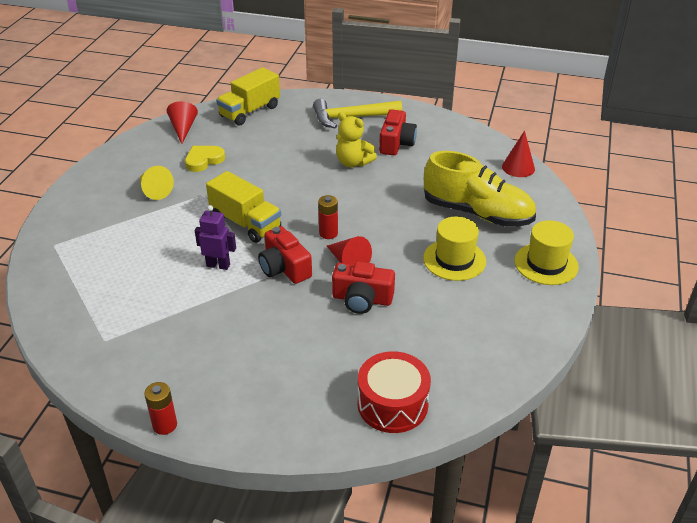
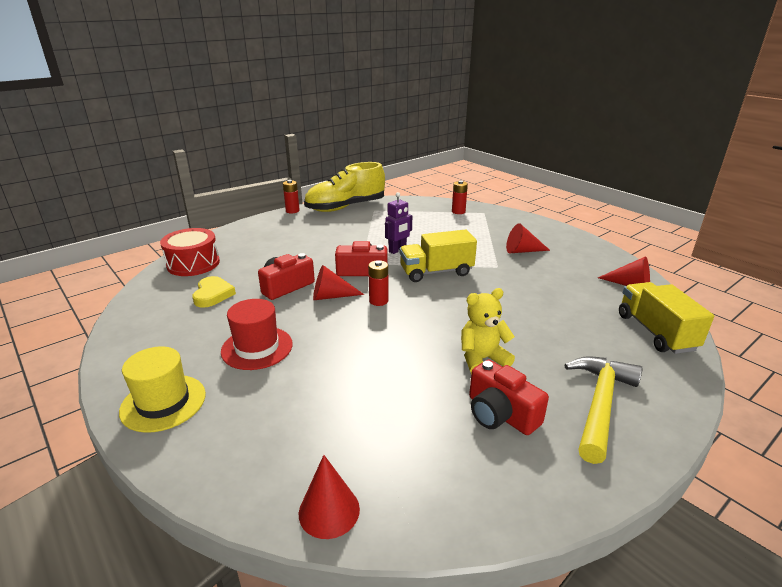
camera: 125 degrees right, 10 degrees down
yellow cone [140,166,174,200] -> red cone [506,223,550,253]
yellow heart [185,146,225,172] -> yellow heart moved to [192,276,236,308]
yellow hat [423,216,486,281] -> red hat [221,299,293,370]
yellow shoe [424,151,536,227] -> yellow shoe moved to [304,162,385,212]
none -> red battery [452,181,468,214]

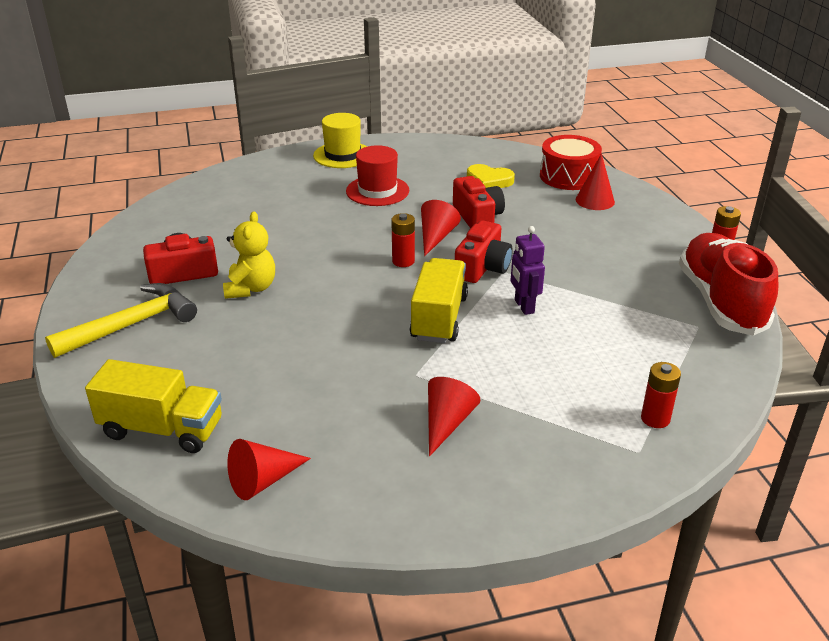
camera: 115 degrees right, 5 degrees up
red cone [299,455,360,539] -> red cone moved to [576,154,615,210]
yellow shoe [304,162,385,212] -> red shoe [679,233,778,336]
yellow hammer [564,356,643,464] -> yellow hammer turned 90 degrees counterclockwise [45,283,197,358]

